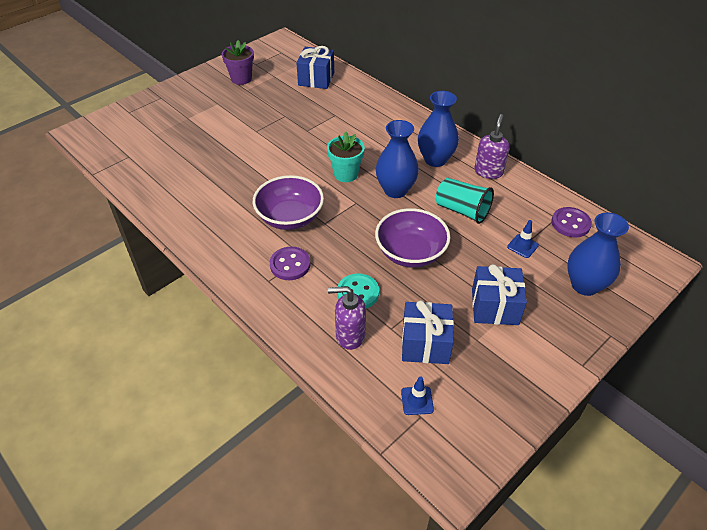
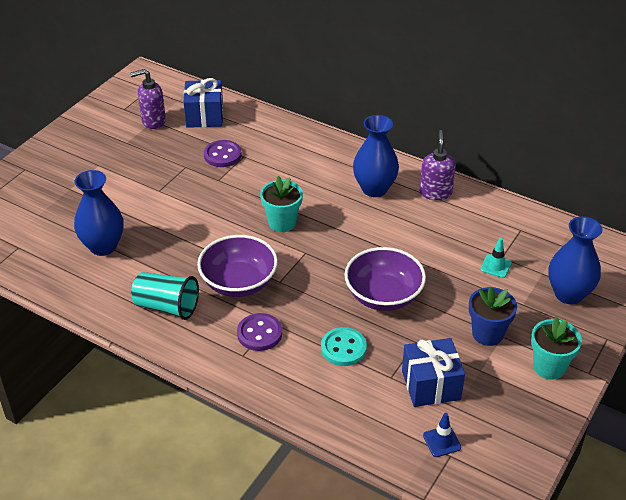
camera: 15 degrees left, 5 degrees down
purple flower pot [222,40,254,85] -> none
purple soap dispenser [328,286,366,350] -> purple soap dispenser moved to [130,69,166,129]
blue vase [376,120,419,198] -> blue vase moved to [74,170,124,256]
turquoise cup [436,178,494,224] -> turquoise cup moved to [131,272,199,320]
blue gift [472,264,527,325] -> blue flower pot [469,287,517,346]
blue traffic cone [507,220,539,258] -> turquoise traffic cone [481,238,512,278]
purple button [551,207,592,237] -> purple button moved to [204,140,242,167]
none -> turquoise flower pot [531,317,582,380]

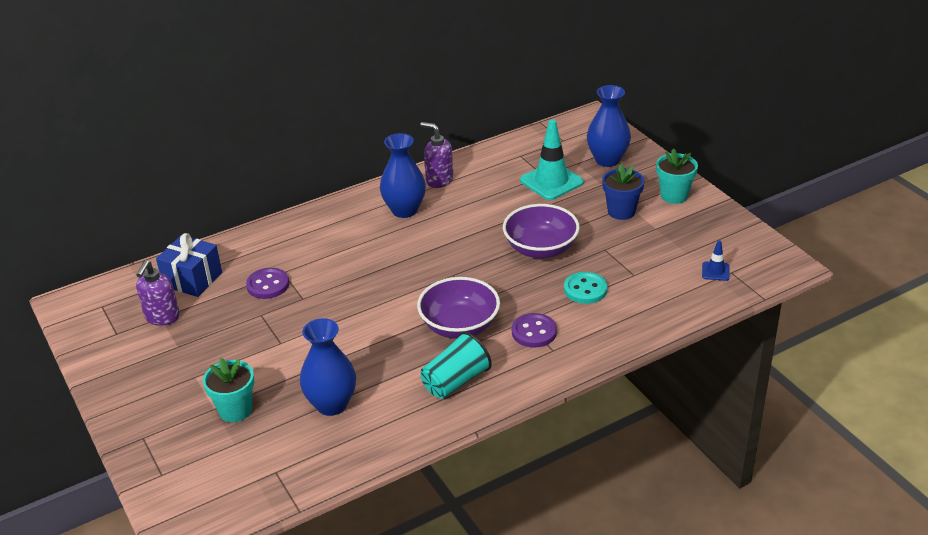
camera: 60 degrees left, 5 degrees down
turquoise flower pot [260,176,303,232] -> turquoise flower pot moved to [203,358,254,422]
blue gift [402,338,465,407] -> none
turquoise traffic cone [481,238,512,278] -> turquoise traffic cone [520,119,584,200], size x2.06

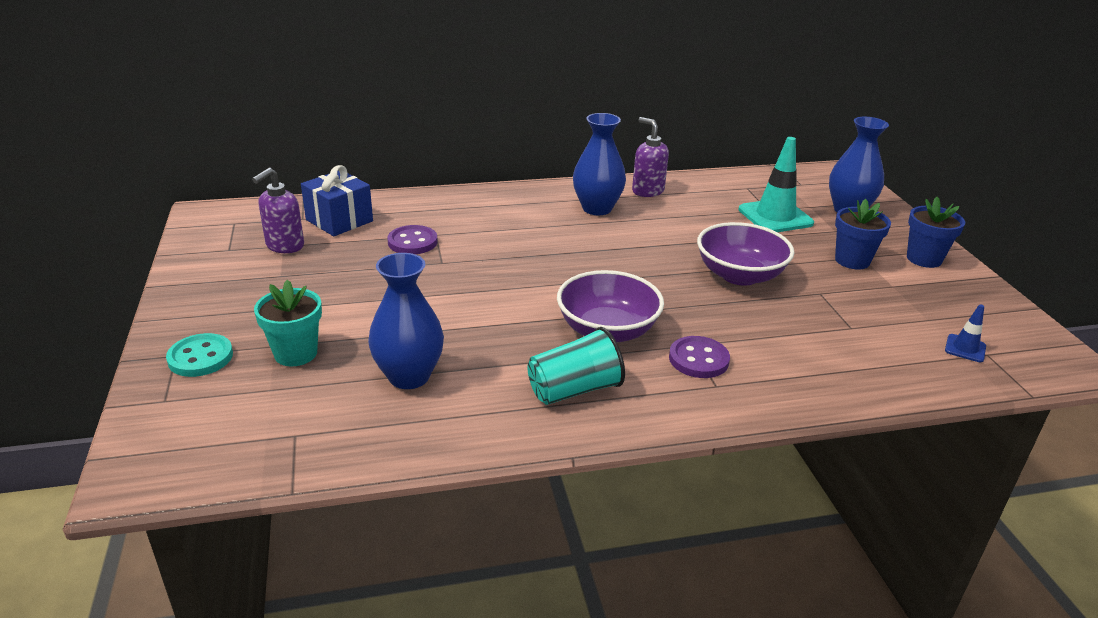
camera: 15 degrees right, 5 degrees down
turquoise button [564,272,607,304] -> turquoise button moved to [166,333,233,377]
turquoise flower pot [656,148,698,204] -> blue flower pot [907,197,965,268]

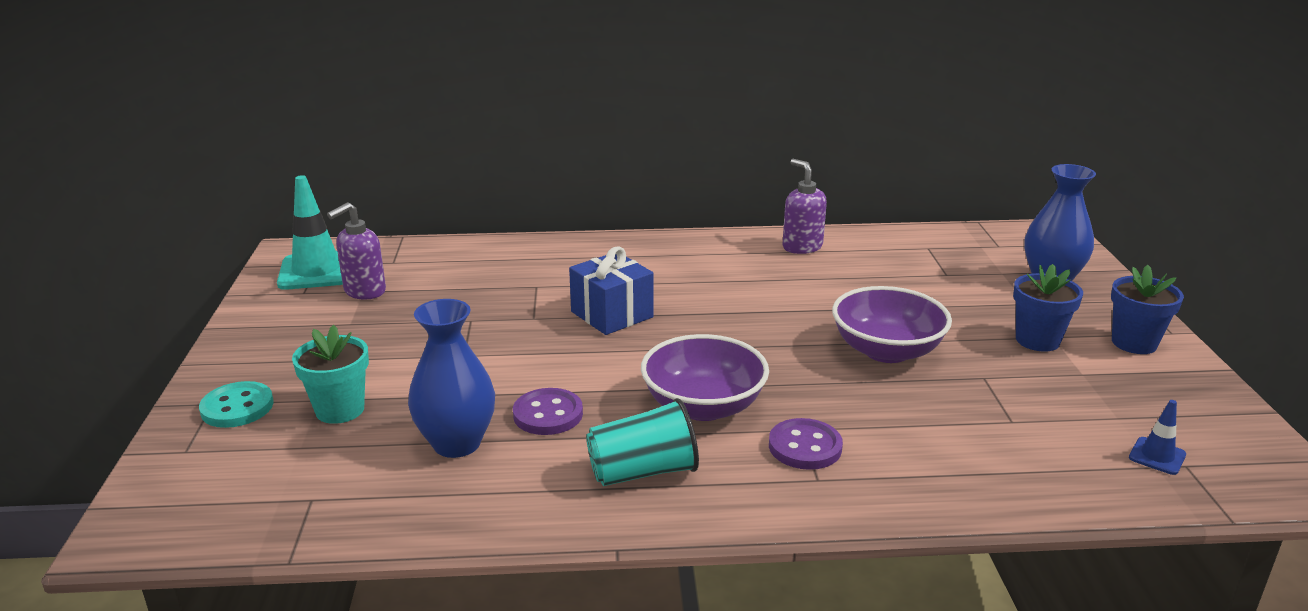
camera: 10 degrees right, 5 degrees down
blue gift [301,165,373,236] -> blue gift moved to [569,246,654,335]
purple button [387,225,437,254] -> purple button moved to [513,388,583,435]
blue vase [573,113,626,215] -> none
turquoise traffic cone [739,137,814,232] -> turquoise traffic cone moved to [277,175,343,290]

